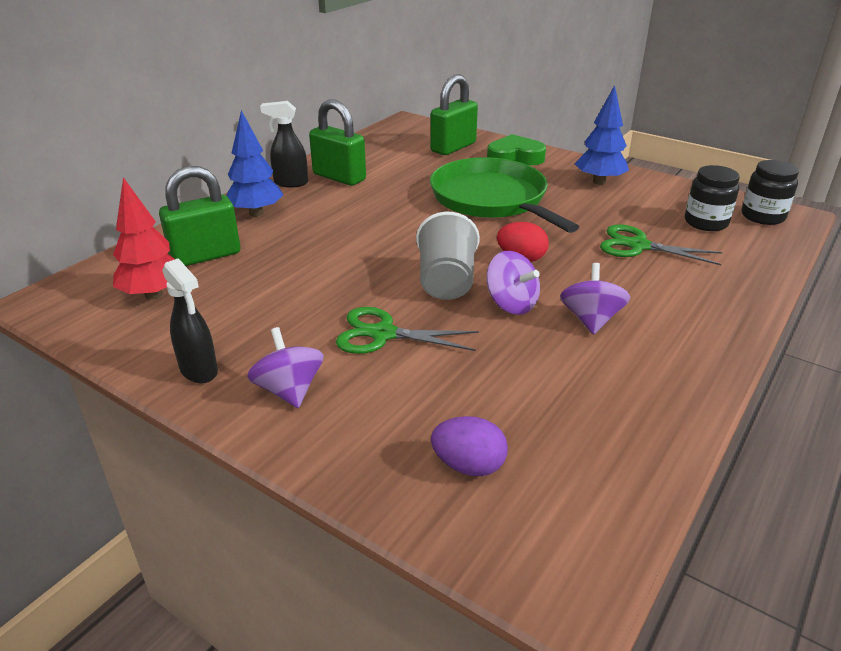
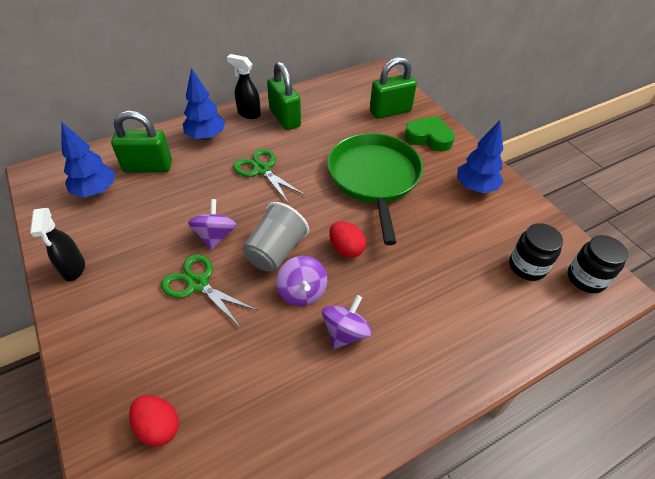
camera: 25 degrees right, 15 degrees up
red tree [113,177,175,300] -> blue tree [62,122,115,197]
purple spinning top [247,327,324,408] -> purple spinning top moved to [188,199,237,250]
purple egg [431,416,508,476] -> red egg [129,395,179,446]
green scissors [600,224,723,265] -> green scissors moved to [233,149,305,204]

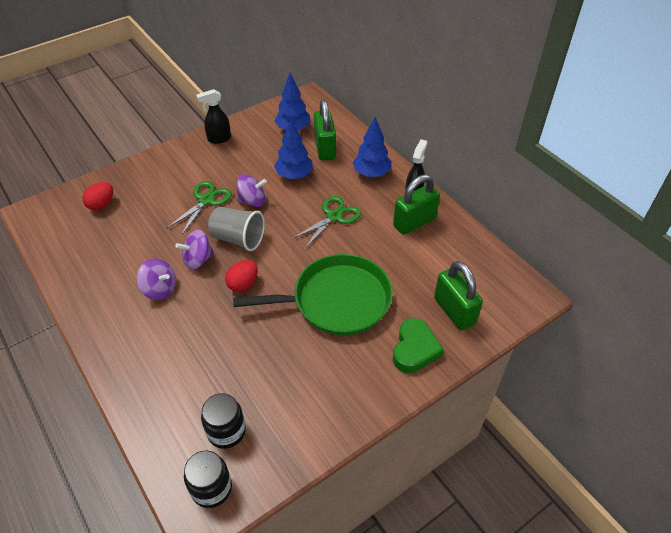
camera: 85 degrees right, 0 degrees up
blue tree [457,120,503,193] -> blue tree moved to [274,118,313,179]

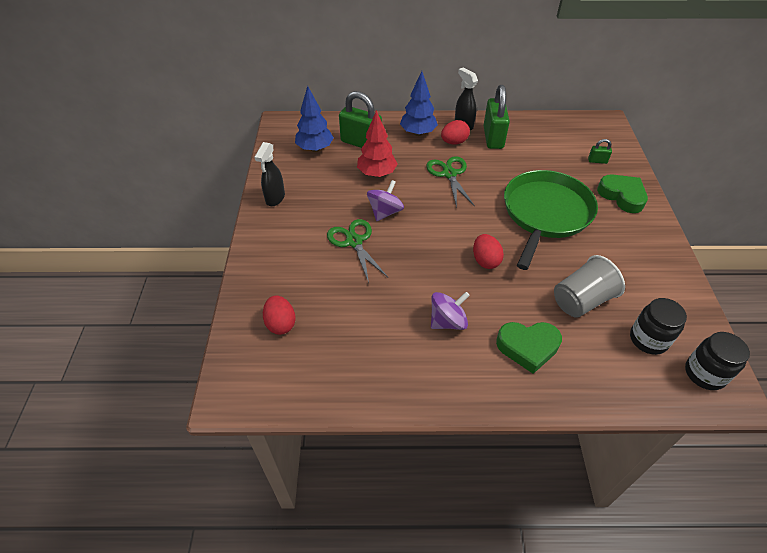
camera: 55 degrees left, 0 degrees up
purple spinning top [176,230,214,270] -> none
grey cup [208,207,265,251] -> grey cup moved to [554,255,625,318]
blue tree [274,118,313,179] -> red tree [357,110,398,177]
green padlock [434,261,483,330] -> green padlock [588,139,612,164], size x0.45
none -> red egg [441,120,470,145]
none -> green heart [496,322,562,374]

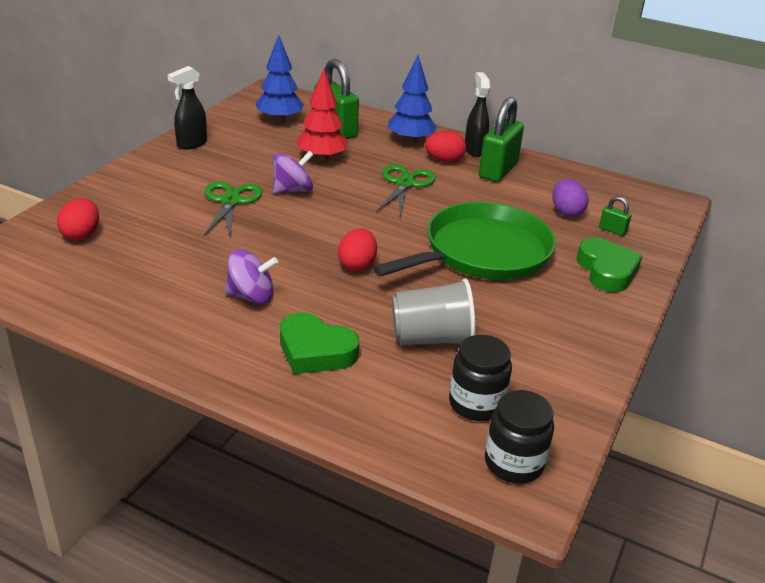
camera: 25 degrees right, 15 degrees down
none -> purple egg [552,179,589,217]

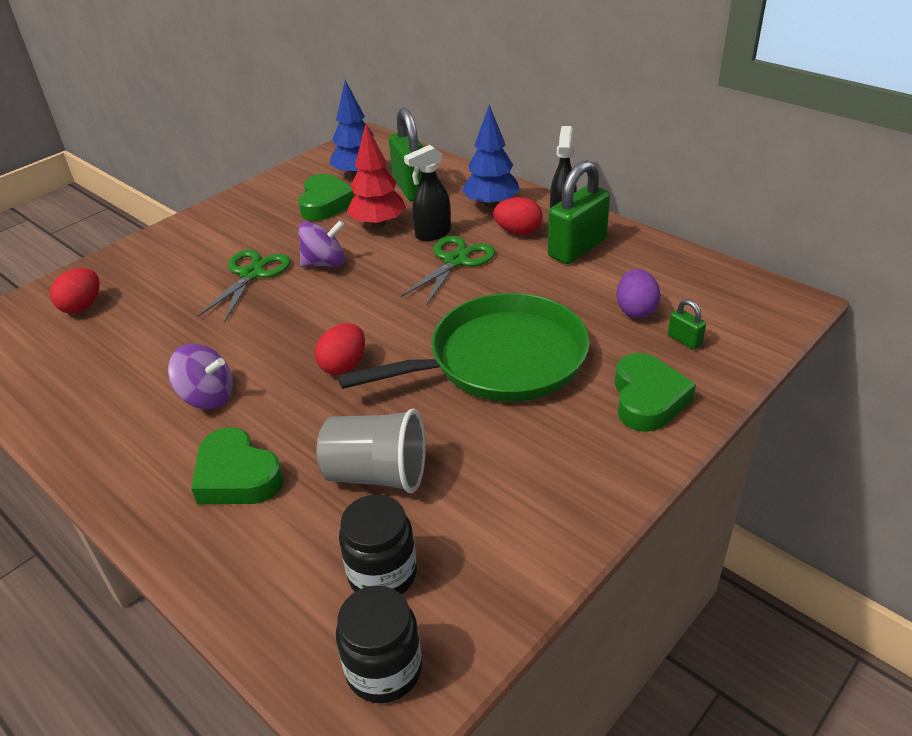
camera: 20 degrees right, 5 degrees up
black spray bottle [168,66,207,150] -> black spray bottle moved to [404,145,451,241]
none -> green heart [298,174,355,221]

